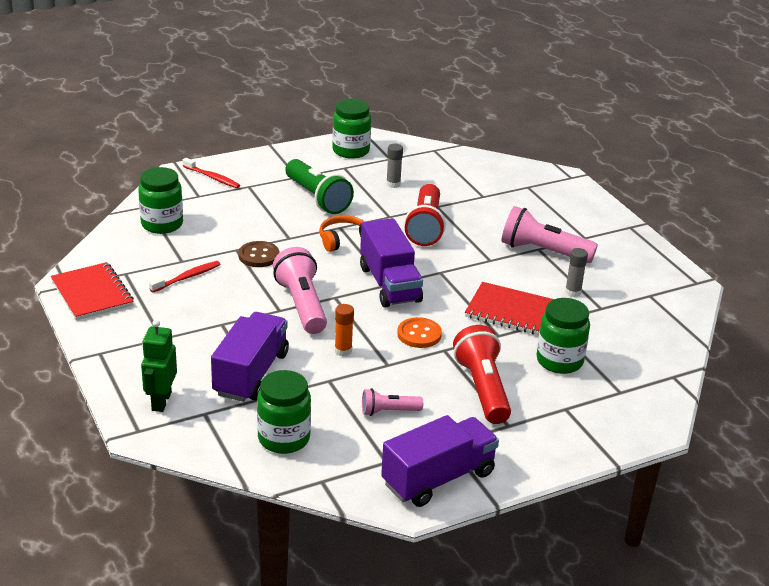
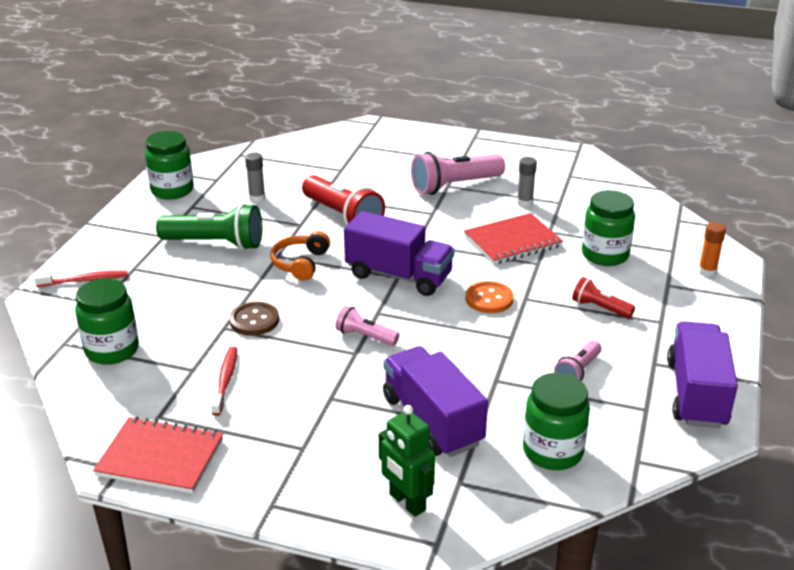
camera: 45 degrees left, 0 degrees up
pink flashlight [273,247,327,334] -> pink flashlight [335,305,399,346], size x0.54
orange glue stick [334,304,354,356] -> orange glue stick moved to [698,222,726,277]
red flashlight [453,325,511,424] -> red flashlight [572,277,635,318], size x0.54

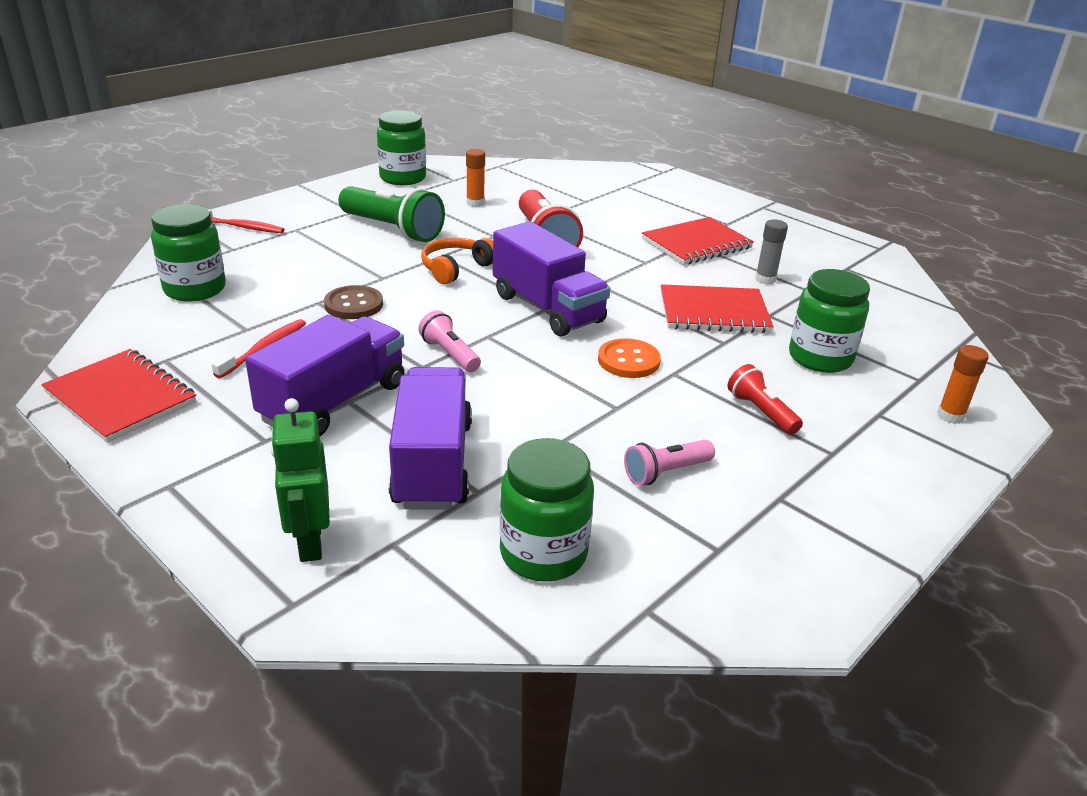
camera: 25 degrees right, 0 degrees up
grey glue stick [245,152,265,202] -> orange glue stick [466,149,485,207]
pink flashlight [411,152,505,195] -> red notebook [642,217,754,265]
purple truck [667,321,738,428] -> purple truck moved to [245,315,405,436]

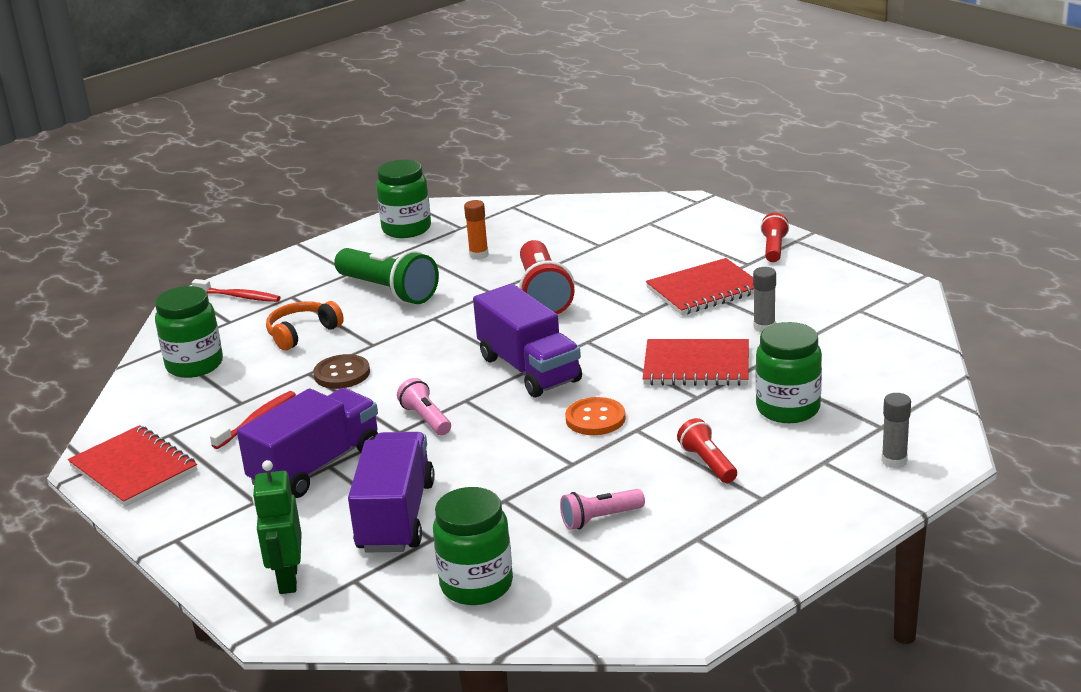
camera: 10 degrees right, 5 degrees down
orange headphones [421,238,493,284] -> orange headphones moved to [266,301,344,351]
orange glue stick [937,345,989,424] -> grey glue stick [882,393,911,468]
none -> red flashlight [761,213,789,262]

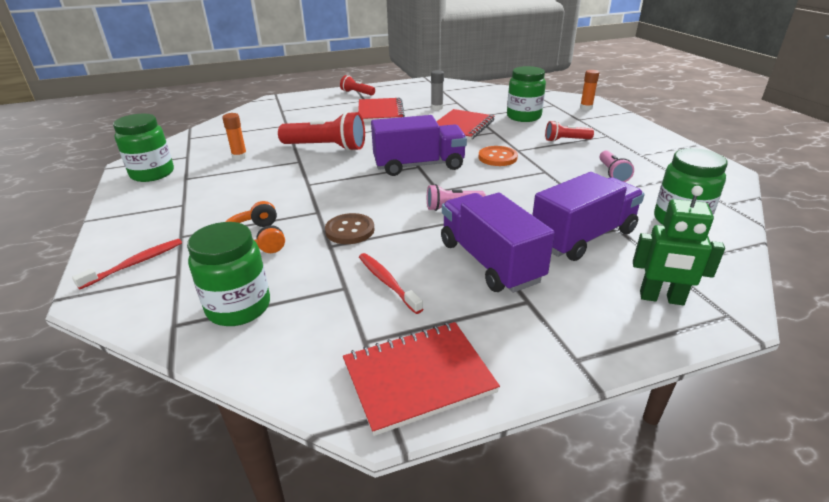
camera: 70 degrees left, 5 degrees up
green flashlight [334,248,439,304] -> none
purple truck [348,432,435,552] -> purple truck turned 120 degrees clockwise [533,172,644,261]
grey glue stick [882,393,911,468] -> orange glue stick [580,70,599,110]

